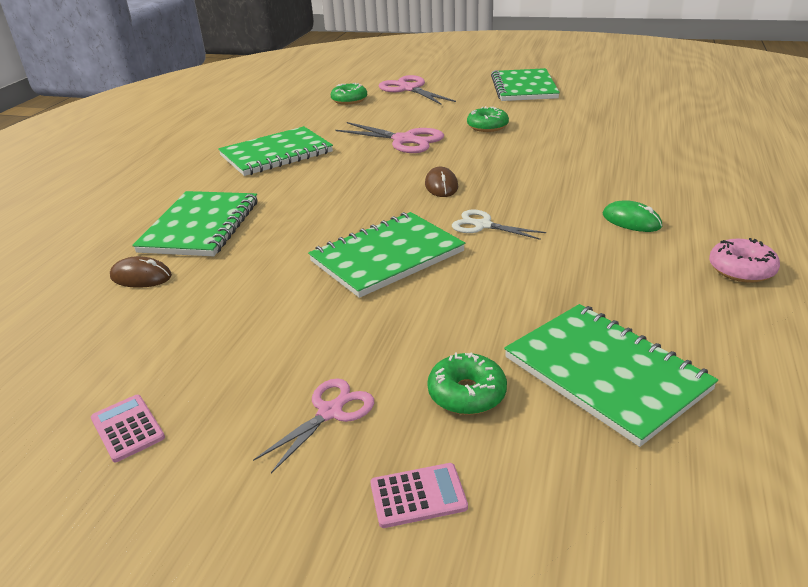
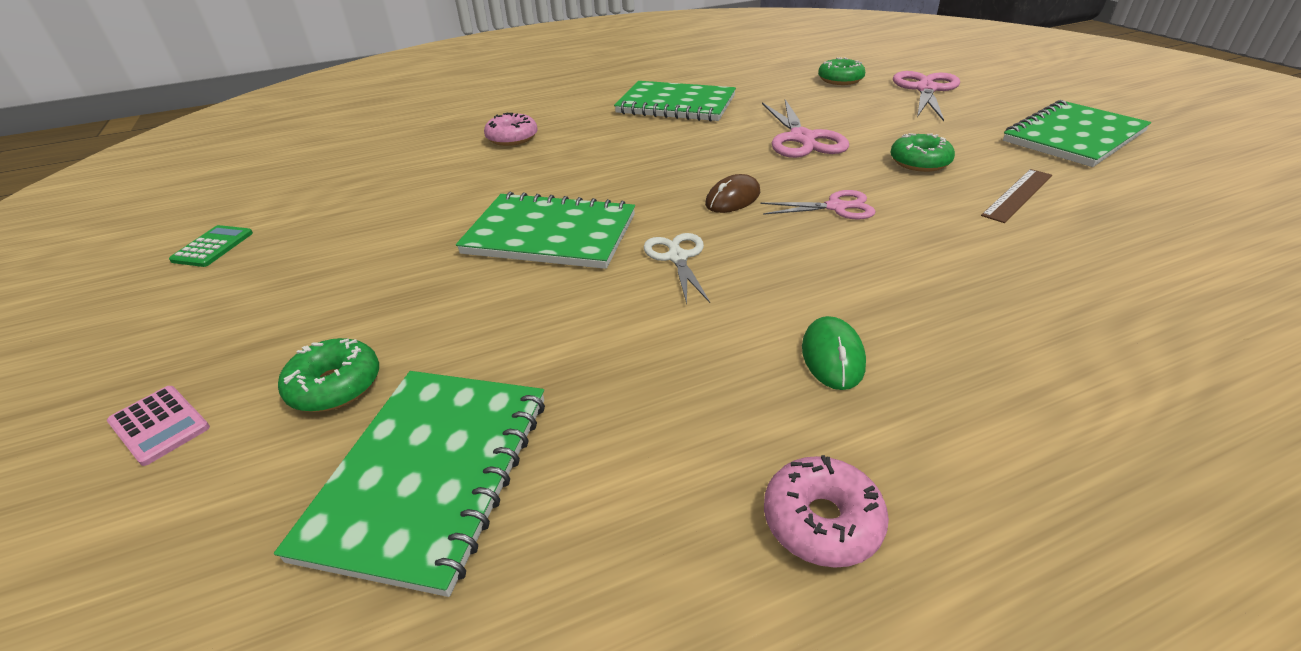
camera: 50 degrees right, 5 degrees up
pink calculator [91,395,165,462] -> green calculator [169,225,253,267]
brown mouse [110,256,172,288] -> none
green notebook [132,191,258,256] -> pink donut [484,112,537,146]
pink scissors [253,378,374,473] -> pink scissors moved to [760,190,876,220]
none -> brown ruler [981,169,1052,223]

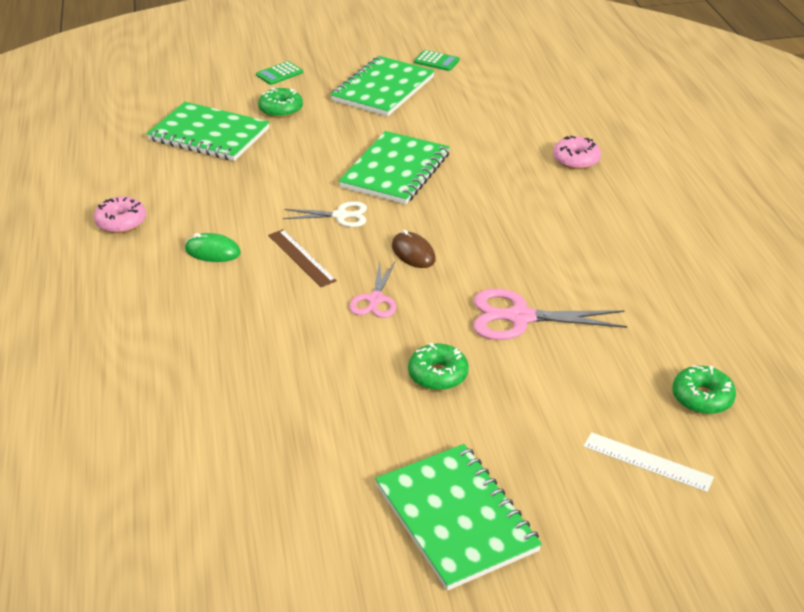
camera: 100 degrees right, 0 degrees up
pink calculator [107,386,210,466] -> green calculator [256,61,303,85]
green notebook [614,81,736,122] -> green notebook moved to [330,56,435,116]
pink scissors [893,71,960,121] -> white ruler [583,432,714,492]
brown ruler [981,169,1052,223] -> brown ruler moved to [268,229,337,287]

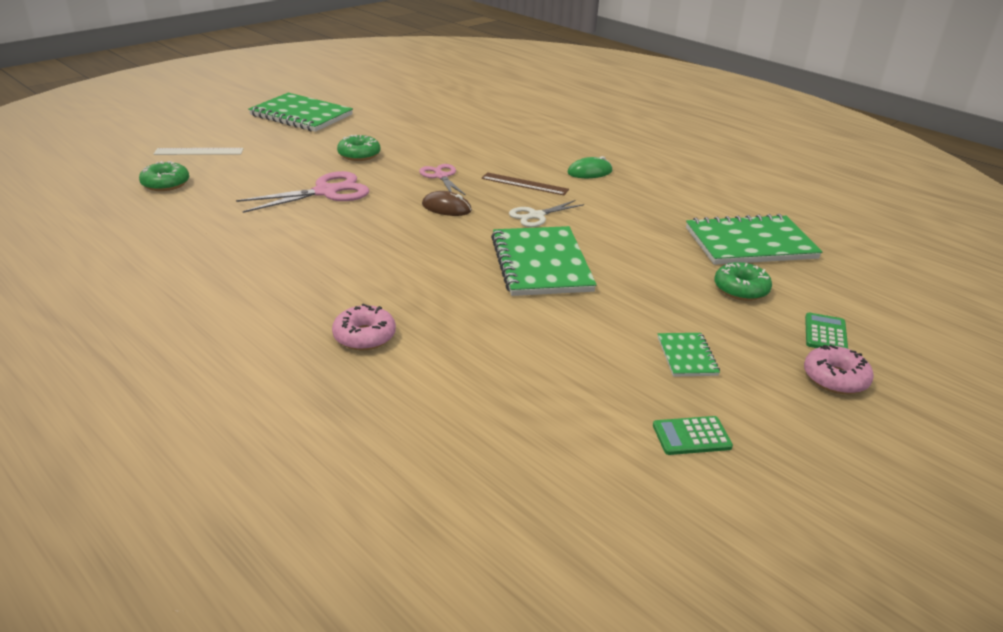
camera: 145 degrees right, 5 degrees down
pink donut [94,196,146,233] -> pink donut moved to [804,345,874,394]
green notebook [330,56,435,116] -> green notebook [658,333,720,377], size x0.48

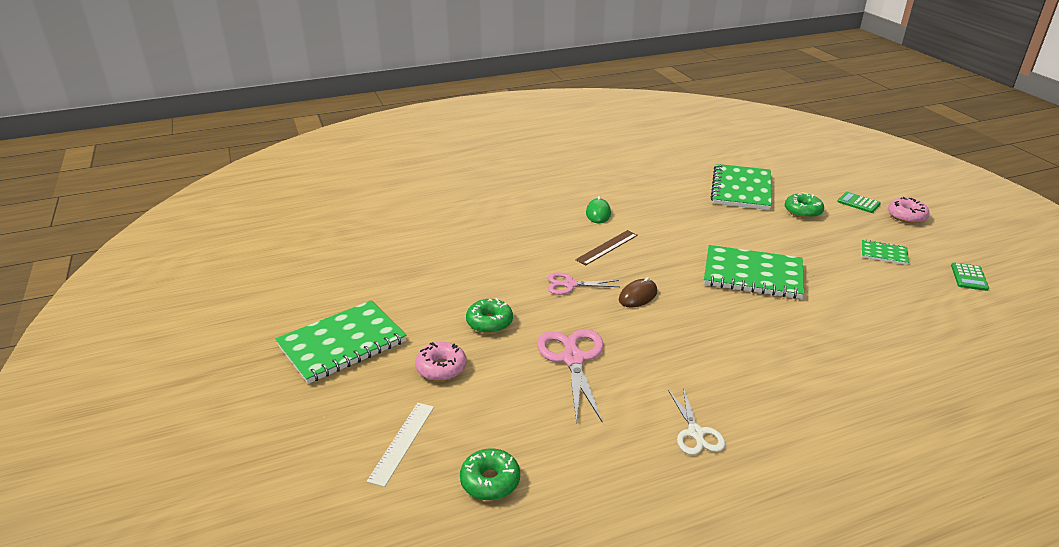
camera: 65 degrees left, 0 degrees up
pink donut [332,304,396,350] -> pink donut moved to [415,342,466,381]
white scissors [509,200,584,227] -> white scissors moved to [668,388,725,455]

